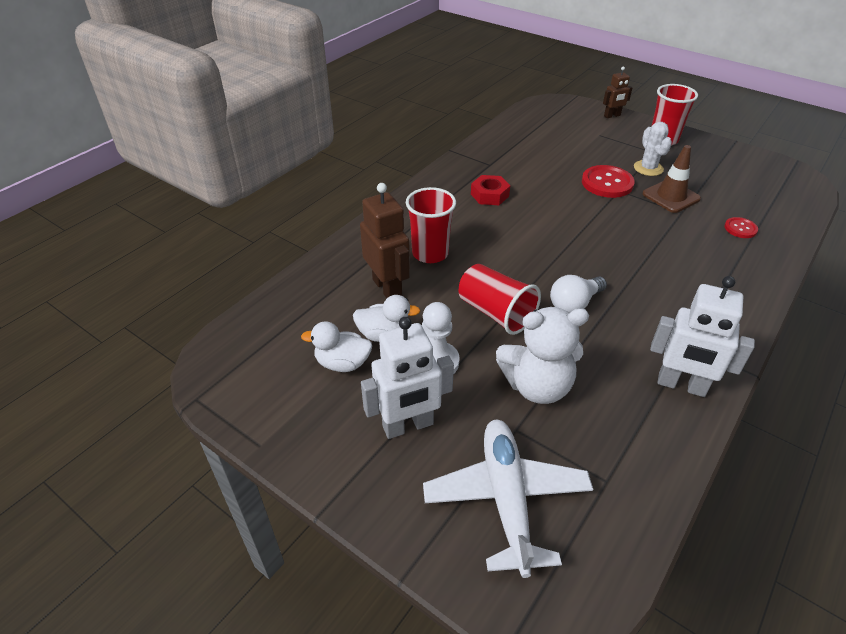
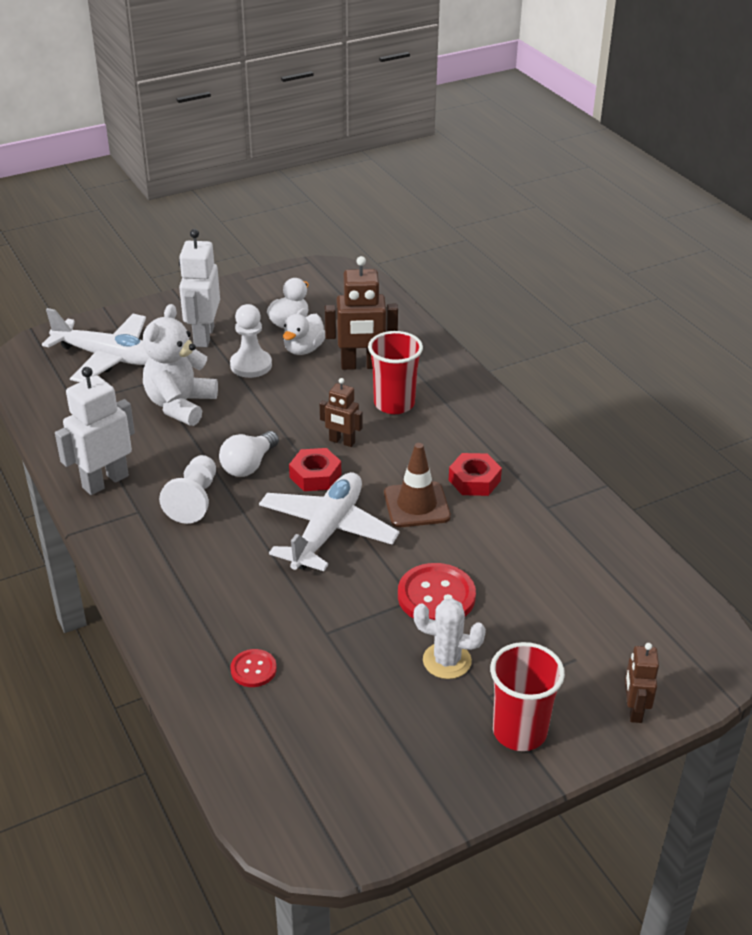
camera: 115 degrees right, 5 degrees down
red cup [459,264,541,335] -> none
white light bulb [550,275,607,313] -> white light bulb turned 135 degrees counterclockwise [219,431,279,477]
brown traffic cone [642,145,701,213] -> brown traffic cone moved to [384,443,451,527]
none -> white pawn [159,455,216,524]
none -> white plane [259,472,400,571]
none -> red nut [289,448,341,491]
none -> brown robot [320,378,363,447]

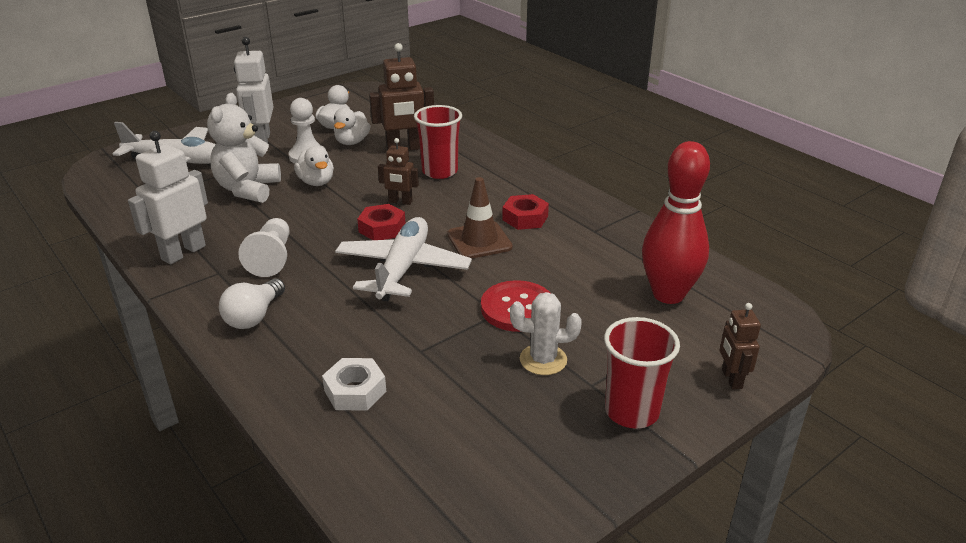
camera: 10 degrees left, 5 degrees down
white light bulb [219,431,279,477] -> white light bulb moved to [219,278,285,329]
red button [230,649,277,687] -> white nut [322,358,386,411]
none -> white duck [294,146,334,186]
none -> red bowling pin [642,141,710,304]

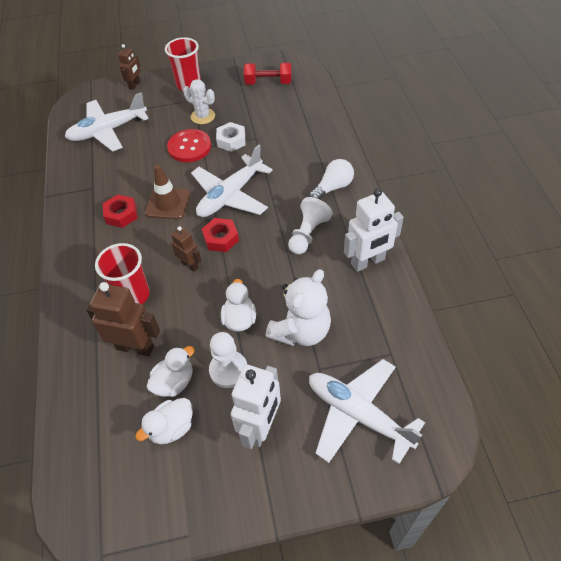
camera: 150 degrees left, 20 degrees up
white nut [322,358,386,411] -> white nut moved to [216,122,245,152]
red bowling pin [642,141,710,304] -> white plane [65,92,149,152]
none -> red dumbbell [244,62,291,85]

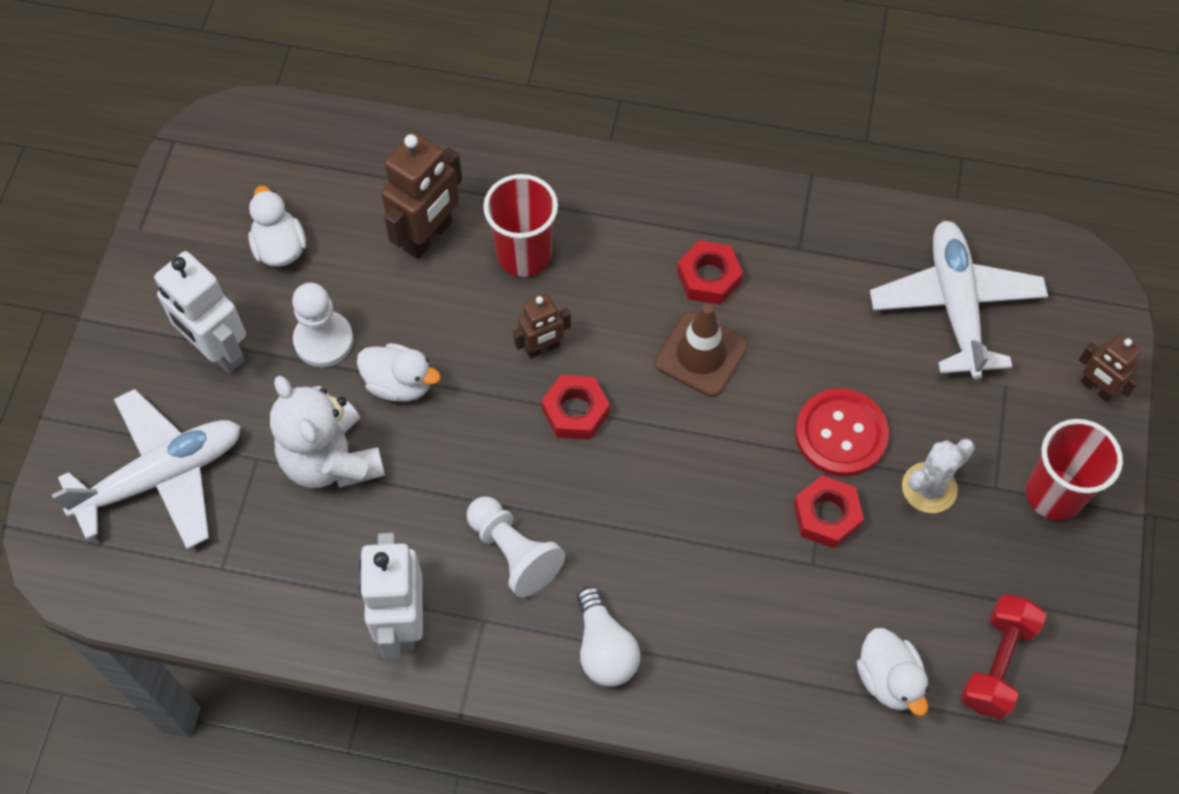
camera: 110 degrees right, 10 degrees up
white duck [147,346,195,397] -> white duck moved to [857,628,929,716]
white plane [191,145,273,217] -> none
white nut [216,122,245,152] -> red nut [793,475,864,548]

